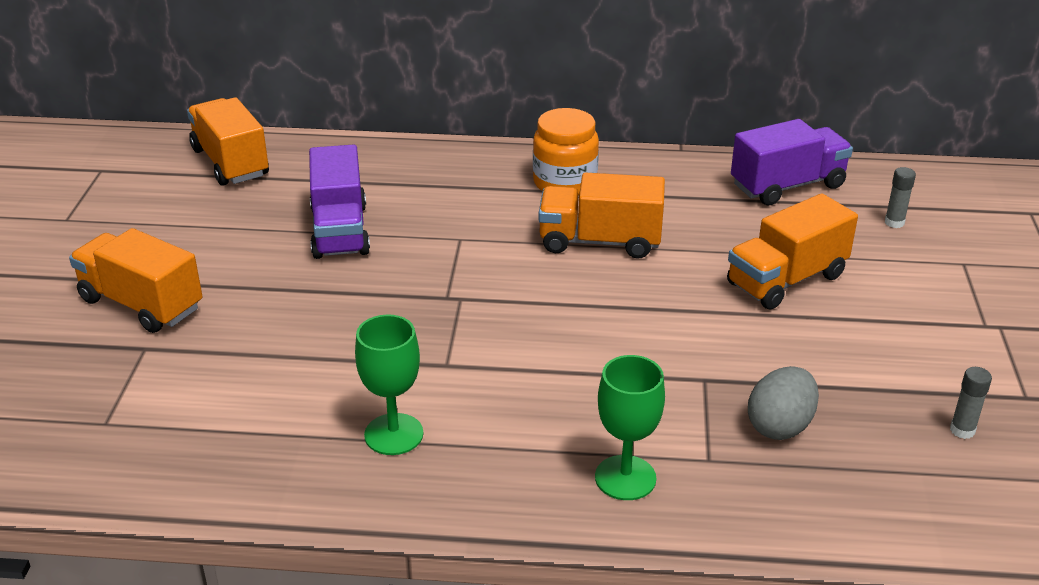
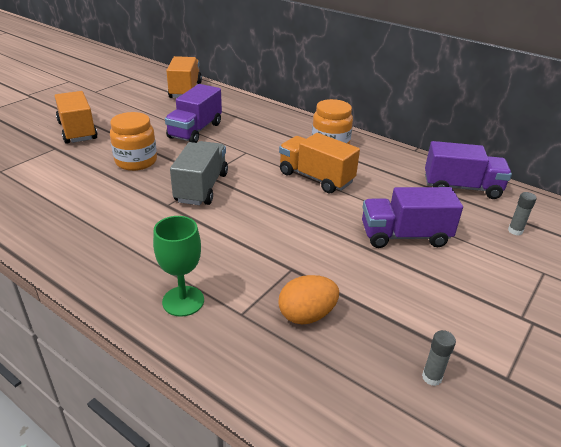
camera: 30 degrees right, 0 degrees up
green goblet [355,314,423,455] -> none
orange truck [727,193,858,310] -> purple truck [362,187,463,248]
grey egg [748,366,819,440] -> orange egg [278,275,339,324]
none -> orange jar [110,112,157,171]
none -> grey truck [170,141,228,205]

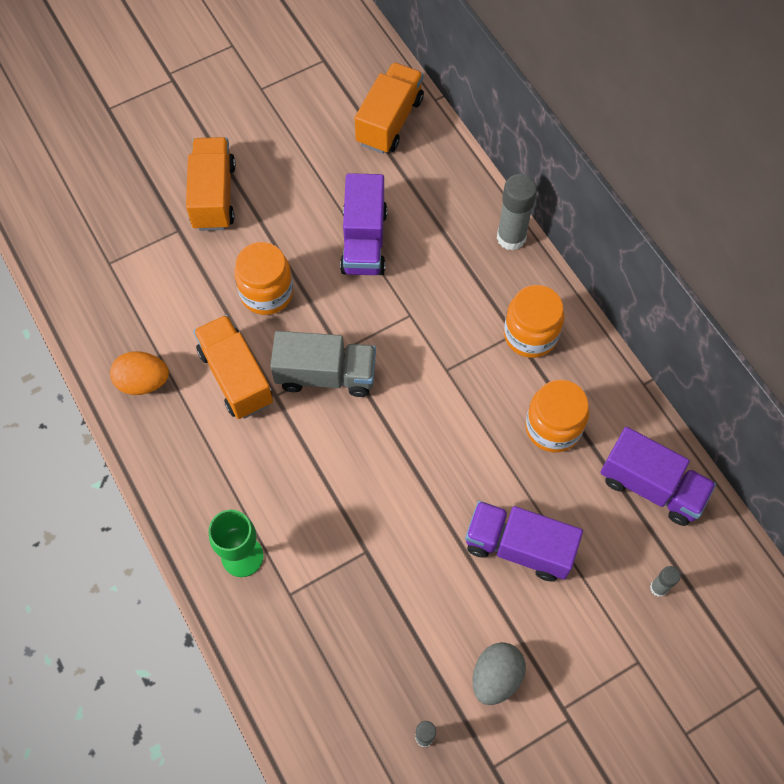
camera: 25 degrees right, 30 degrees up
purple truck [165,84,222,143] -> purple truck turned 45 degrees counterclockwise [340,173,387,275]
grey truck [170,141,228,205] -> grey truck turned 60 degrees clockwise [270,331,376,397]
orange egg [278,275,339,324] -> orange egg moved to [110,351,169,395]
orange truck [279,133,360,193] -> orange truck moved to [193,315,273,419]
none -> grey egg [472,642,526,705]
none -> grey glue stick [497,174,537,250]
none -> orange jar [525,380,589,452]

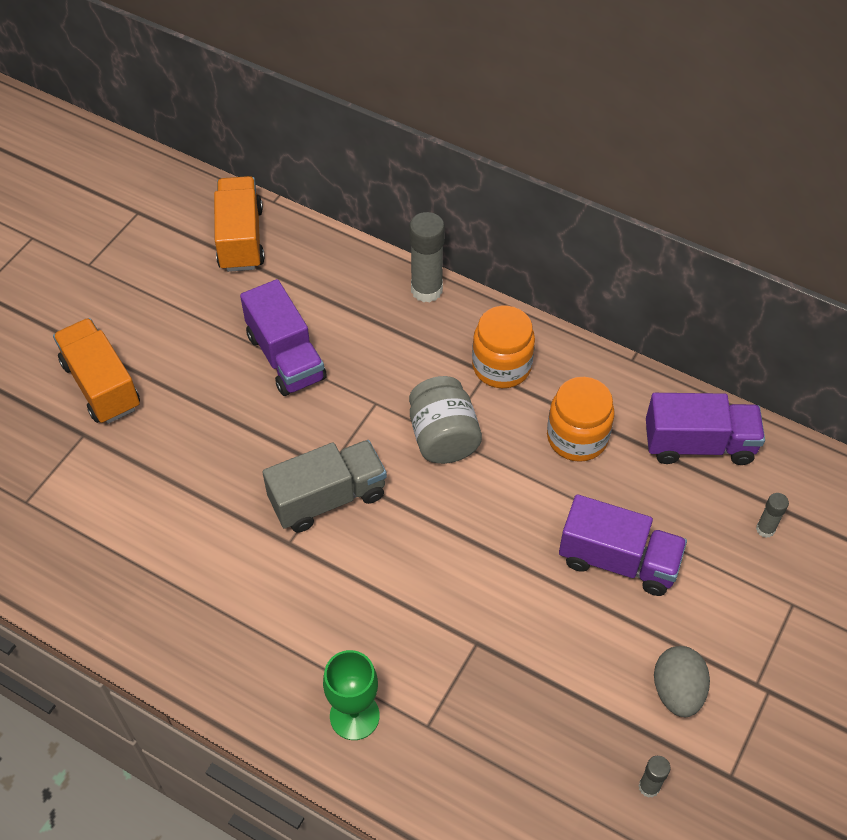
camera: 30 degrees left, 10 degrees down
orange egg [110,351,169,395] -> none
orange truck [193,315,273,419] -> none
orange jar [234,242,293,315] -> none
purple truck [465,501,583,581] -> purple truck turned 150 degrees counterclockwise [559,494,687,596]
none -> grey jar [409,376,482,464]

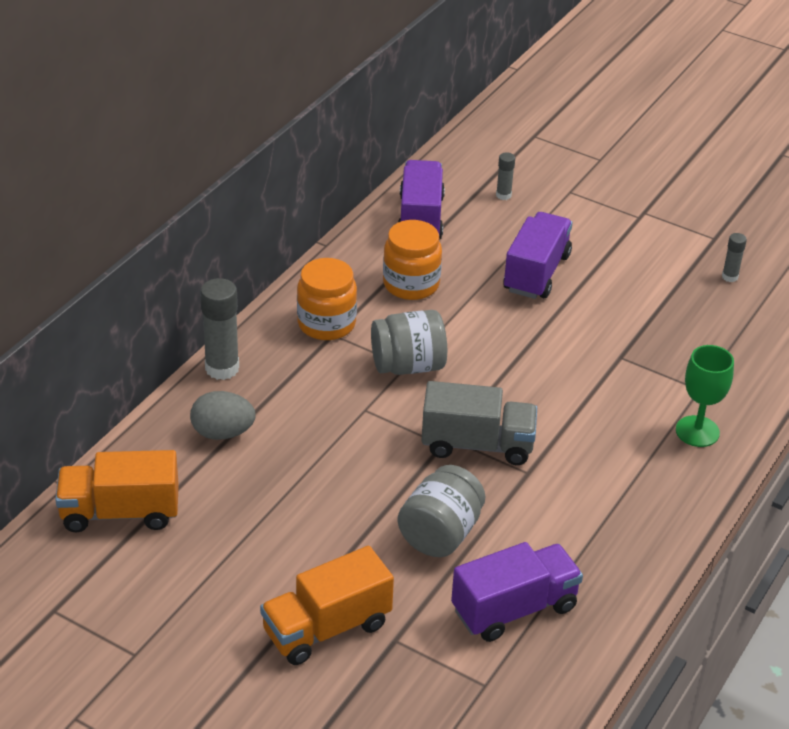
camera: 90 degrees left, 15 degrees down
purple truck [240,279,327,396] -> purple truck moved to [451,542,583,642]
grey truck [263,440,387,533] -> grey truck turned 120 degrees clockwise [421,381,537,465]
grey egg [654,646,710,717] -> grey egg moved to [190,391,256,440]
none -> grey jar [397,465,486,557]

